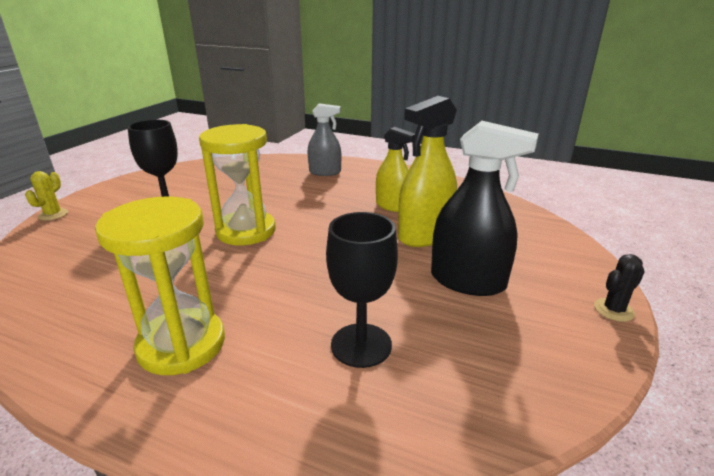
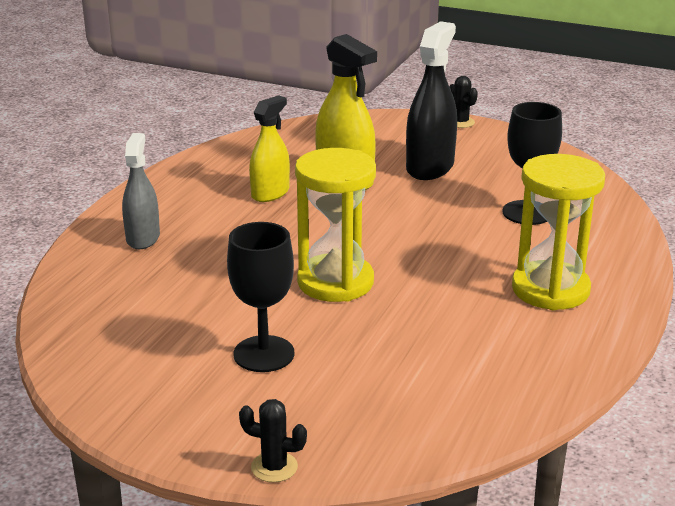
camera: 90 degrees left, 0 degrees up
yellow cactus [25,171,68,221] -> black cactus [239,399,307,482]

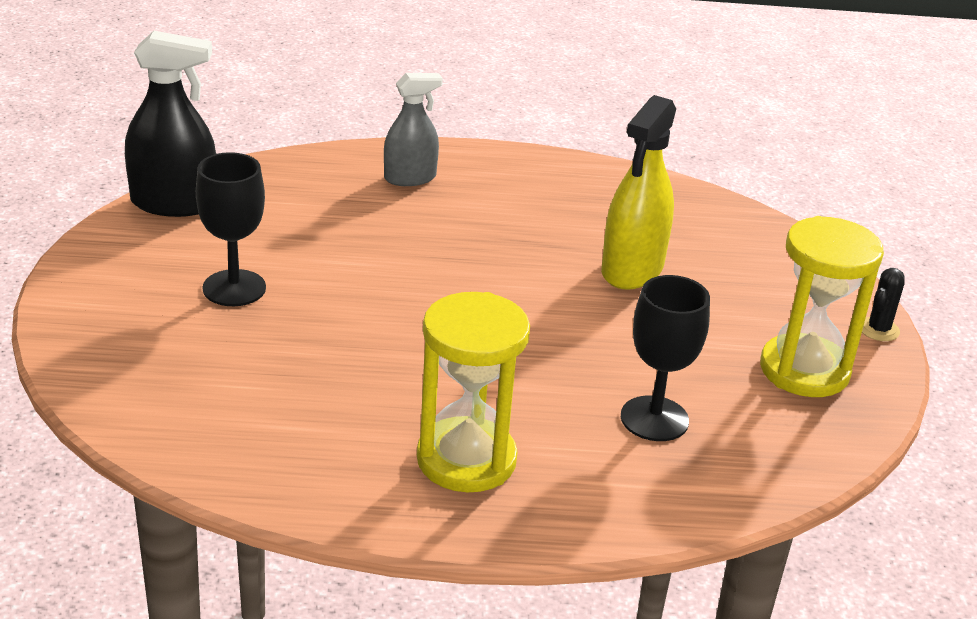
camera: 65 degrees right, 5 degrees up
black cactus [239,399,307,482] -> none
yellow spray bottle [249,95,290,202] -> none
yellow hourglass [295,148,376,302] -> yellow hourglass moved to [760,216,884,397]
black spray bottle [406,21,457,180] -> black spray bottle moved to [125,31,216,217]

